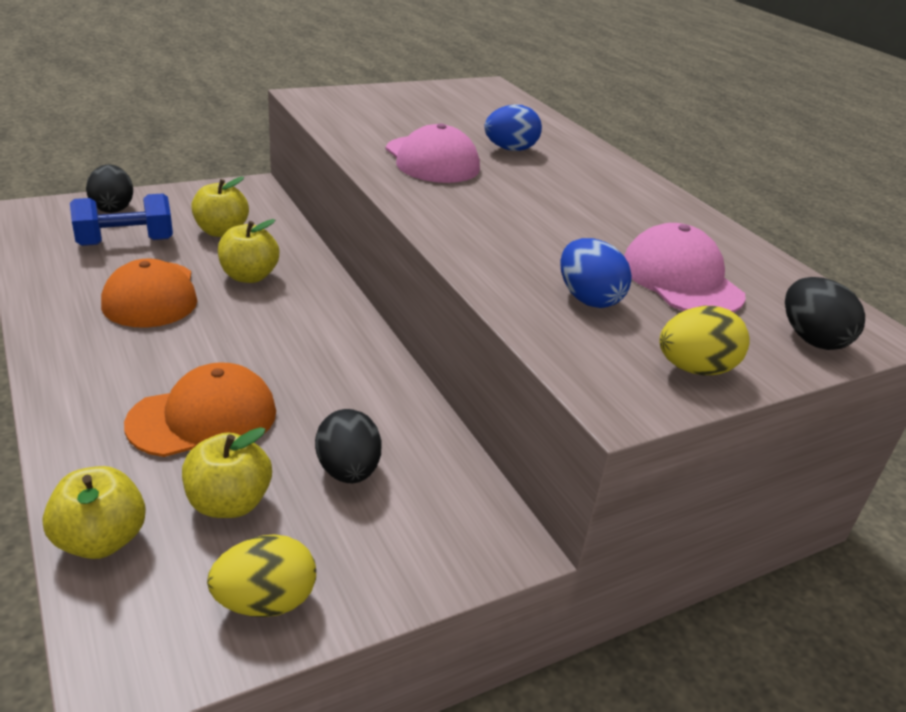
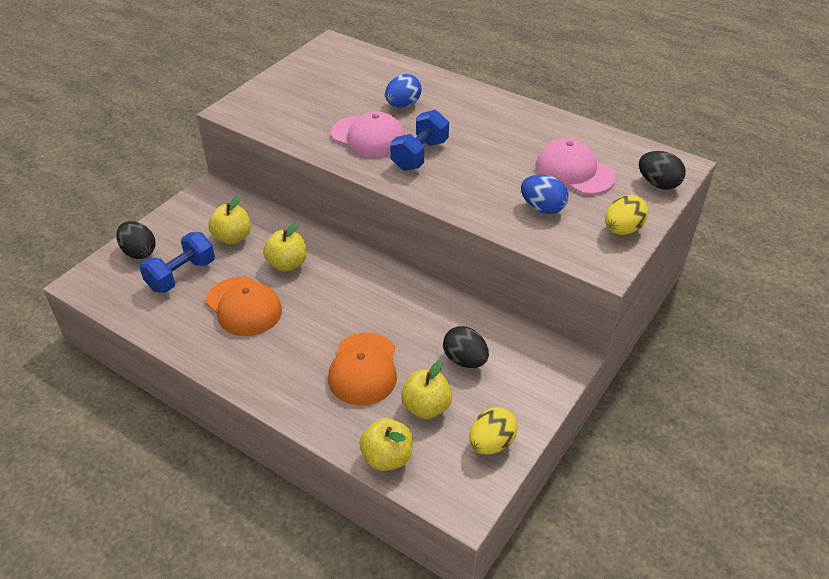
camera: 25 degrees left, 10 degrees up
orange cap [124,362,276,457] -> orange cap turned 150 degrees clockwise [328,332,397,406]
none -> blue dumbbell [390,110,449,171]

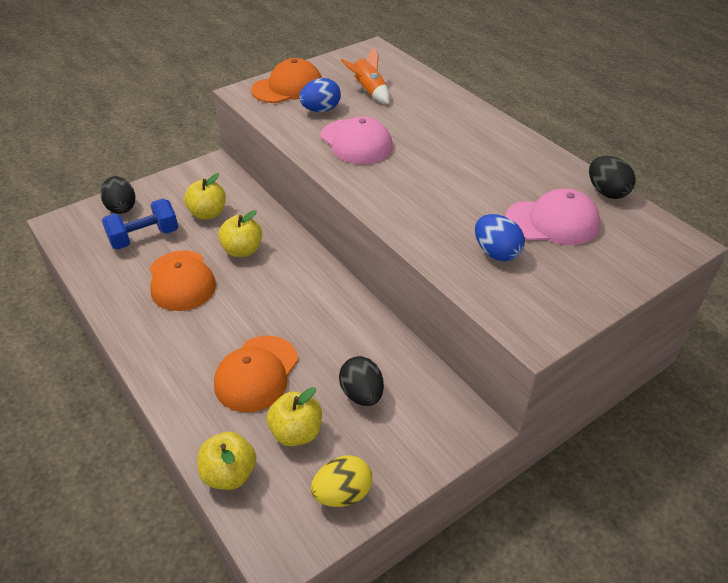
camera: 20 degrees right, 0 degrees up
blue egg [385,74,422,108] -> blue egg moved to [299,78,341,112]
blue dumbbell [390,110,449,171] -> none
pink cap [535,138,616,195] -> pink cap turned 120 degrees clockwise [505,188,600,245]
yellow egg [605,195,648,235] -> none
black egg [639,151,686,190] -> black egg moved to [589,156,636,199]
none -> orange cap [251,58,322,103]
none -> orange rocket [341,46,390,104]

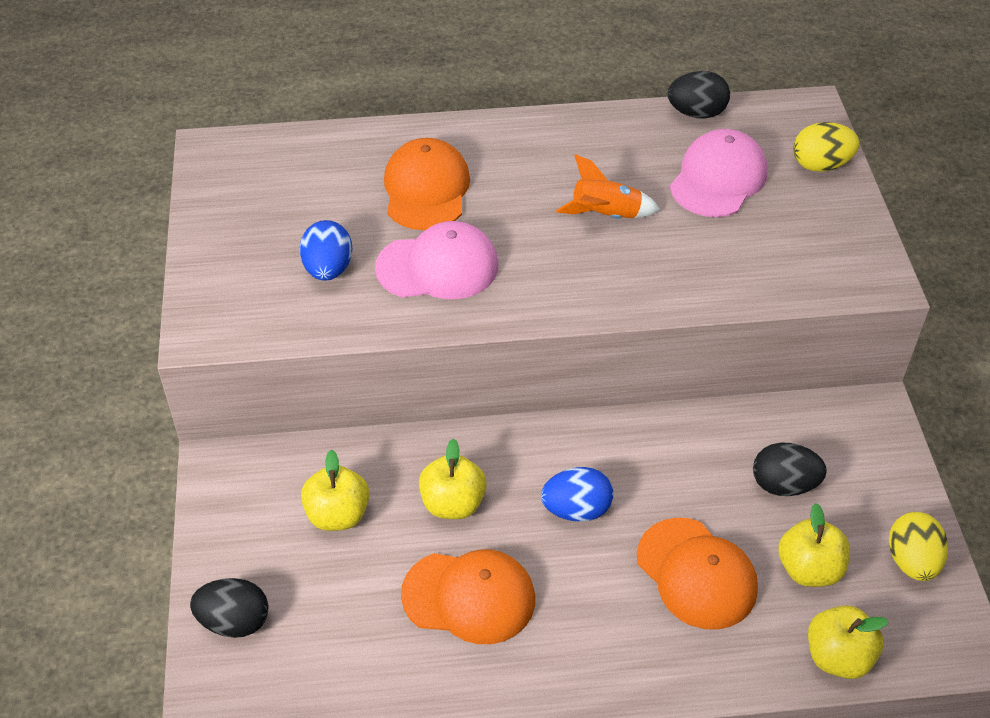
camera: 60 degrees left, 5 degrees up
blue dumbbell [102,198,178,250] -> none
orange cap [251,58,322,103] -> orange cap moved to [384,138,470,230]
orange rocket [341,46,390,104] -> orange rocket moved to [556,154,660,219]
blue egg [475,214,525,261] -> blue egg moved to [541,467,613,522]
none -> yellow egg [793,122,860,172]

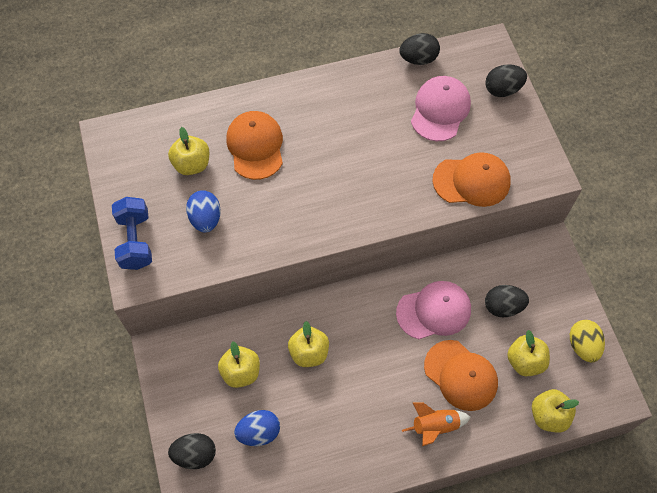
camera: 10 degrees left, 15 degrees up
pink cap [375,221,498,299] -> pink cap moved to [396,281,471,339]
orange cap [401,549,535,644] -> orange cap moved to [432,152,511,207]
blue egg [541,467,613,522] -> blue egg moved to [234,410,280,446]
orange rocket [556,154,660,219] -> orange rocket moved to [402,403,471,446]
yellow egg [793,122,860,172] -> black egg [485,64,527,97]
none -> blue dumbbell [112,197,152,270]
none -> yellow apple [168,127,209,175]

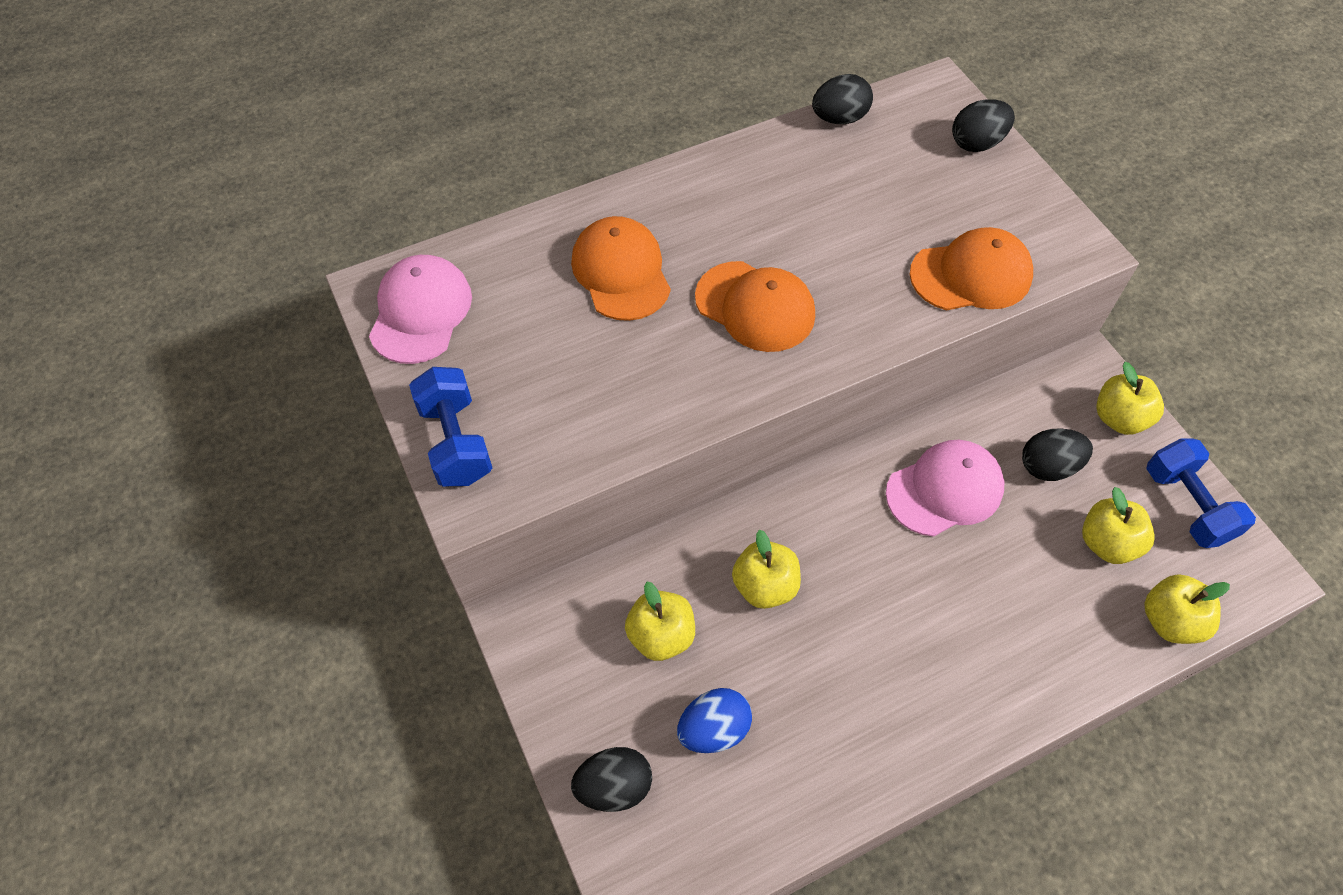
camera: 10 degrees left, 5 degrees down
yellow apple [168,127,209,175] -> yellow apple moved to [1096,362,1164,435]
blue egg [186,190,221,232] -> none
orange rocket [402,403,471,446] -> none
pink cap [411,76,471,141] -> pink cap moved to [369,255,472,364]
orange cap [424,340,498,411] -> orange cap moved to [695,261,815,352]
yellow egg [570,320,605,363] -> blue dumbbell [1146,439,1256,548]

